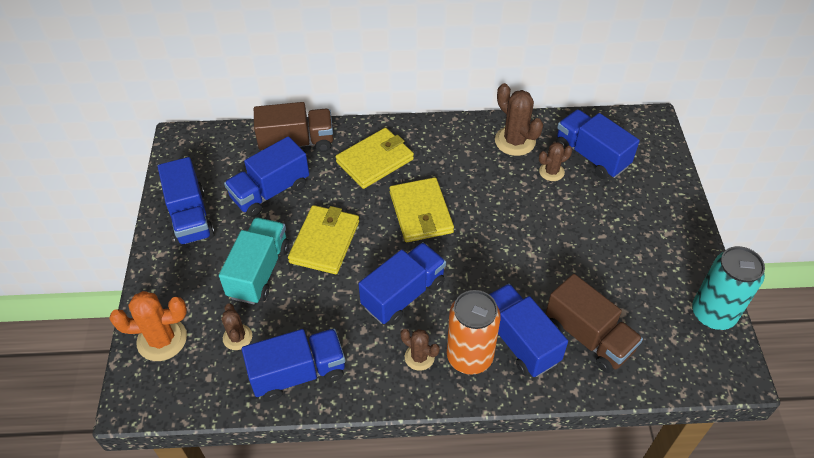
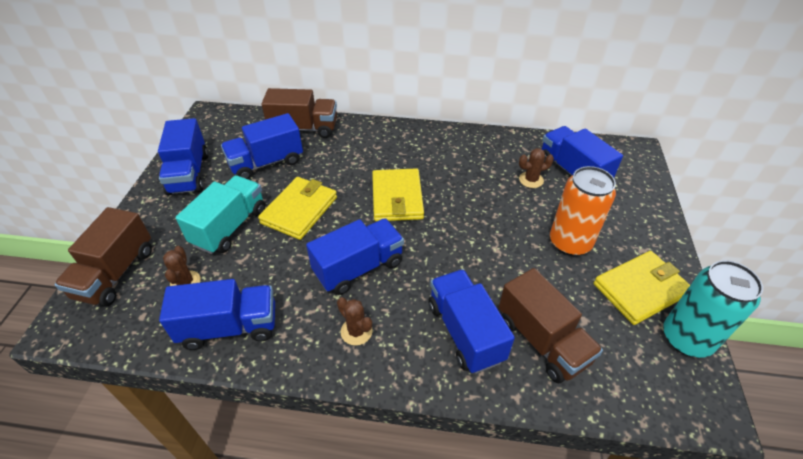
camera: 10 degrees right, 5 degrees down
orange cactus [110,291,187,361] -> brown truck [54,207,152,307]
yellow wallet [335,128,414,189] -> yellow wallet moved to [593,251,690,325]
orange can [447,290,501,375] -> orange can moved to [550,166,616,256]
brown cactus [495,83,543,156] -> none

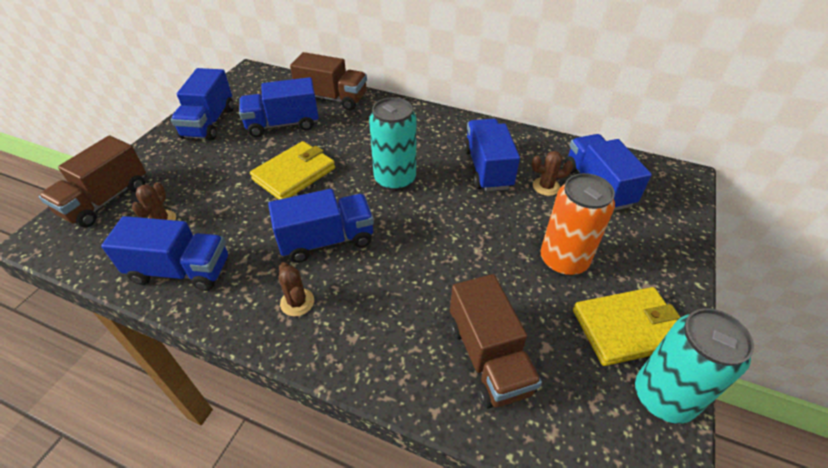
camera: 15 degrees right, 0 degrees up
turquoise truck [175,176,265,254] -> none
yellow wallet [372,168,424,221] -> turquoise can [369,97,416,191]
blue truck [428,269,515,374] -> blue truck moved to [463,119,520,191]

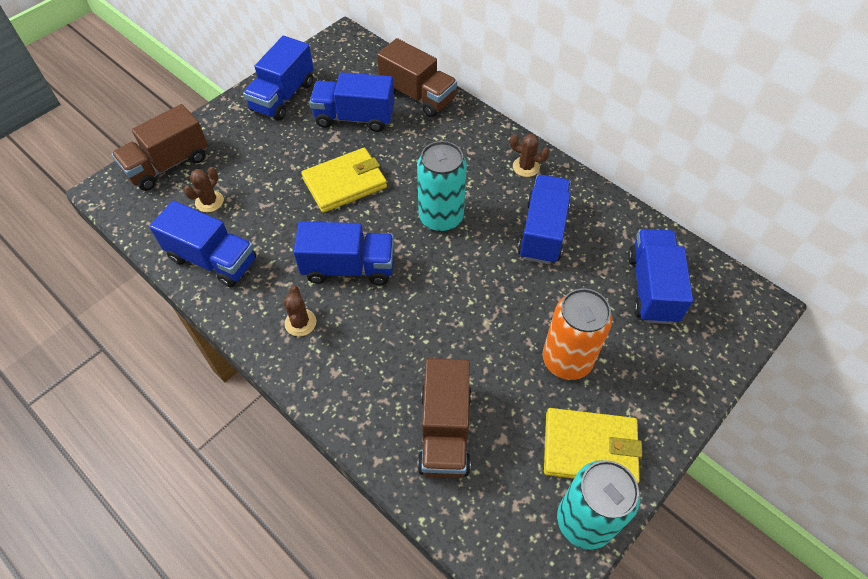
camera: 20 degrees right, 10 degrees up
brown cactus [532,151,573,196] -> brown cactus moved to [510,134,550,177]

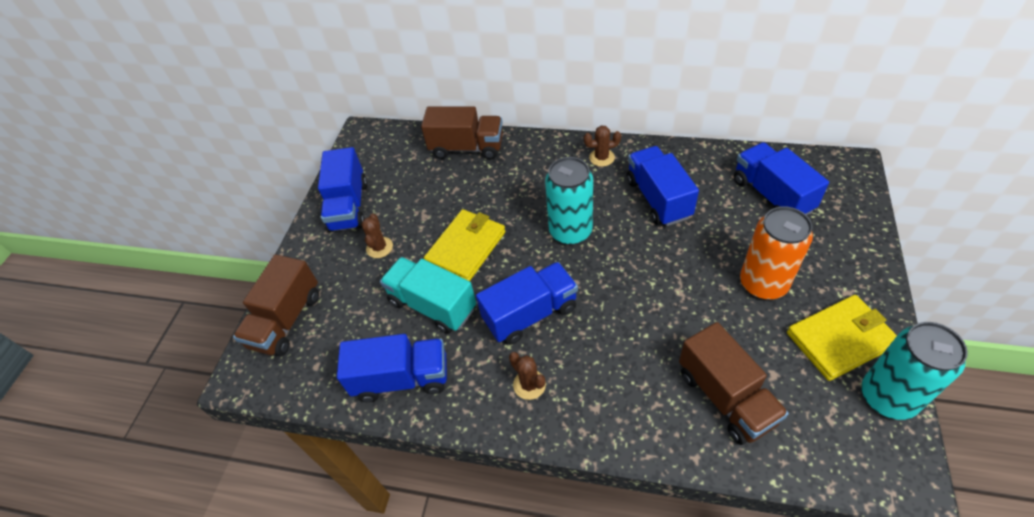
camera: 25 degrees left, 5 degrees down
brown cactus [184,167,224,212] -> brown cactus moved to [361,213,393,258]
blue truck [309,72,394,132] -> none
none -> turquoise truck [380,257,476,334]

